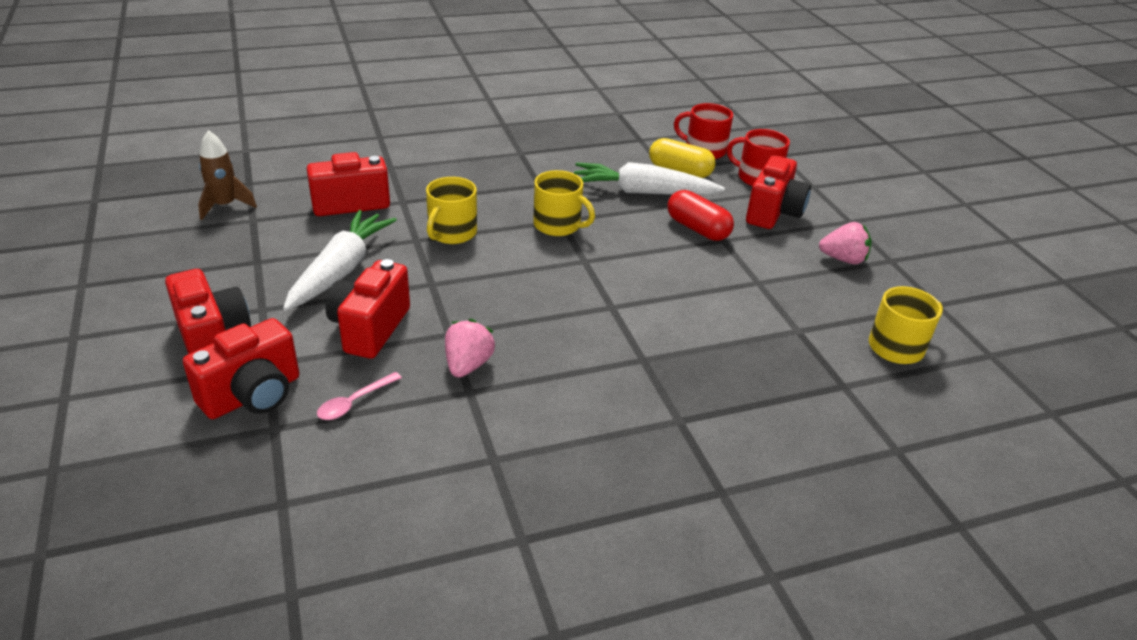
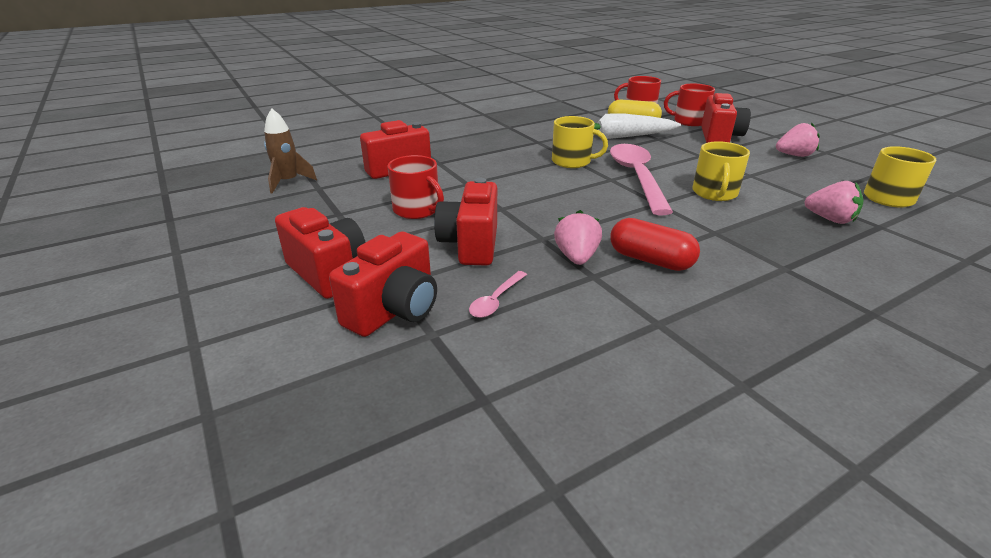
camera: 10 degrees left, 5 degrees down
white carrot [283,210,397,311] -> red mug [387,155,444,219]
yellow mug [426,177,477,244] -> yellow mug moved to [692,141,750,201]
red capsule [667,190,734,241] -> red capsule moved to [610,218,700,271]
none -> pink spoon [610,144,673,215]
none -> pink strawberry [805,181,863,224]

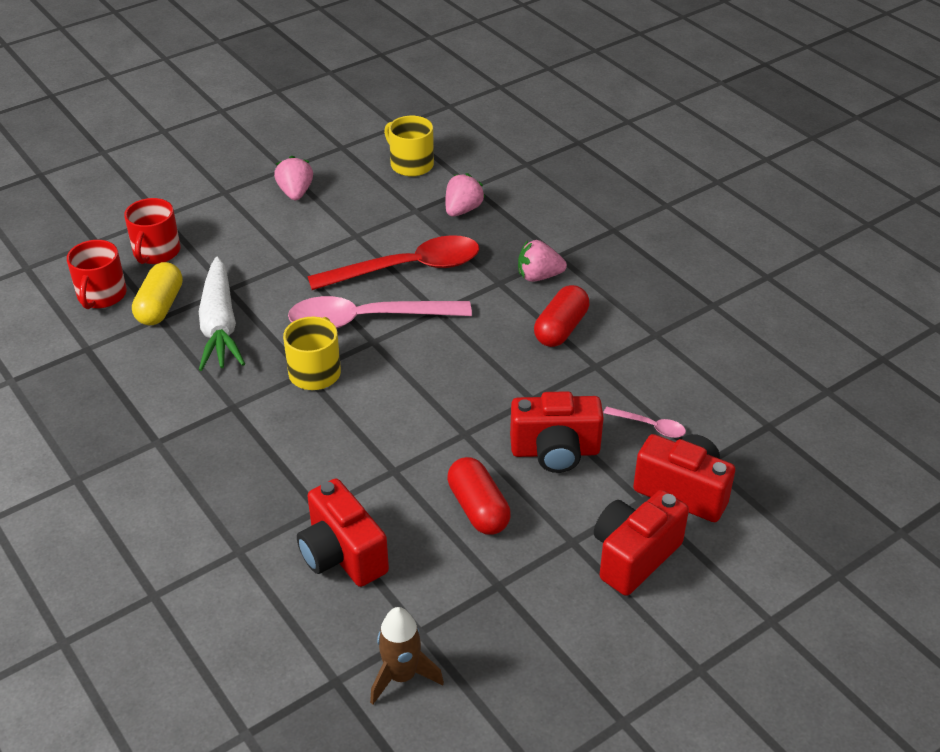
camera: 95 degrees left, 10 degrees up
red mug [387,155,444,219] -> red capsule [447,457,511,534]
pink strawberry [554,210,602,265] -> pink strawberry moved to [518,240,567,282]
yellow mug [692,141,750,201] -> red spoon [307,235,479,290]
red camera [701,93,751,143] -> none

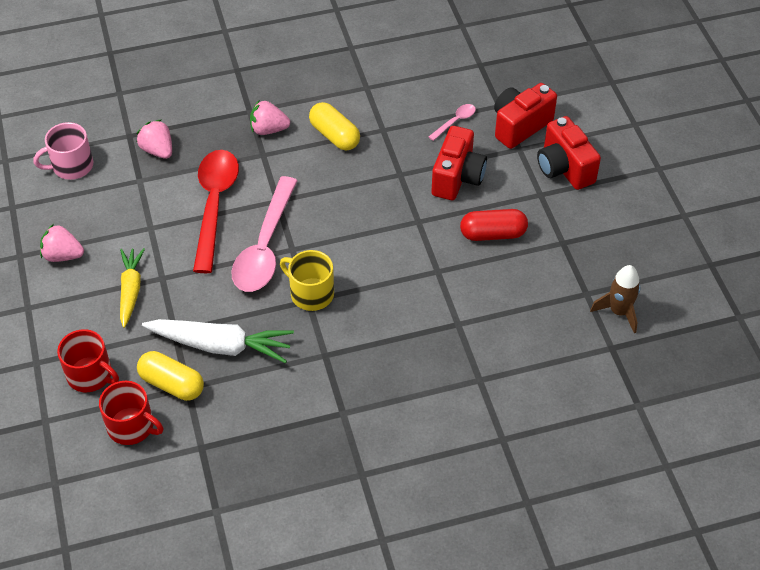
camera: 70 degrees left, 10 degrees up
red camera [297,478,389,587] -> none
yellow mug [384,116,434,177] -> pink mug [33,122,93,180]
pink strawberry [518,240,567,282] -> pink strawberry turned 75 degrees clockwise [250,101,290,135]
red capsule [534,285,589,347] -> yellow capsule [309,102,360,151]
none -> yellow carrot [120,248,145,328]

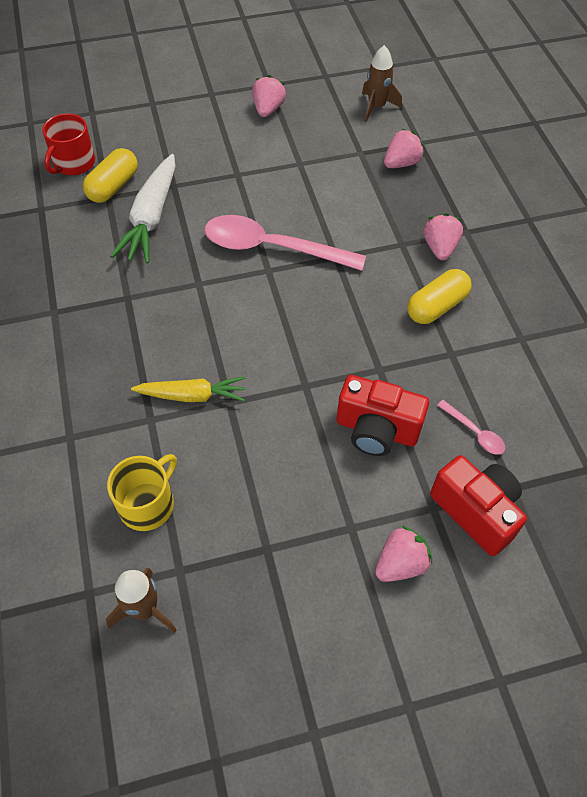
camera: 90 degrees right, 5 degrees up
pink mug [33,122,93,180] -> brown rocket [362,45,402,122]
red mug [57,329,119,392] -> none
yellow carrot [120,248,145,328] -> yellow carrot moved to [131,377,246,402]
red spoon [193,150,239,273] -> none
yellow mug [280,250,334,311] -> yellow mug moved to [107,454,177,531]
red capsule [460,209,528,241] -> none
red camera [537,116,601,190] -> pink strawberry [375,526,432,582]

